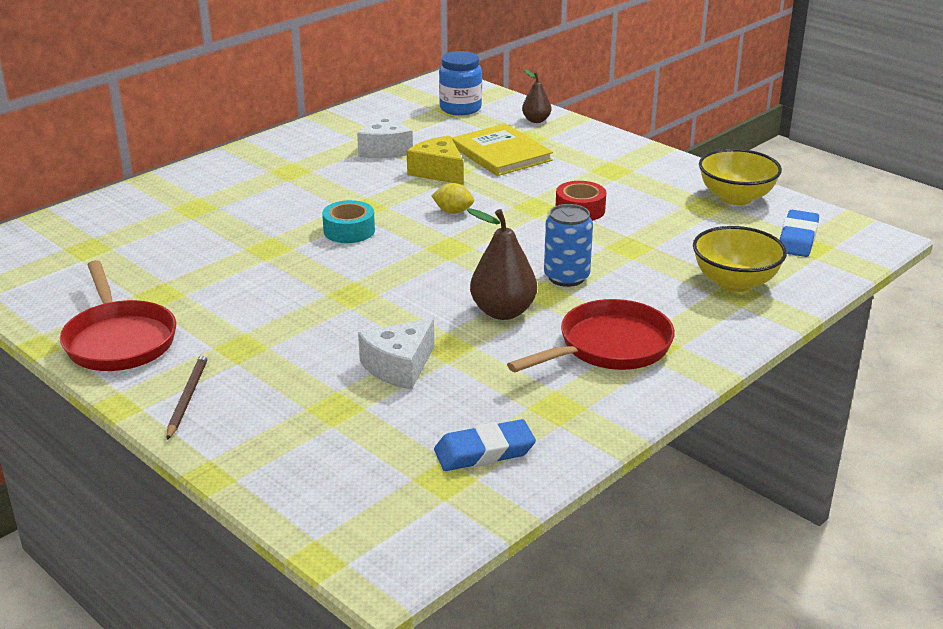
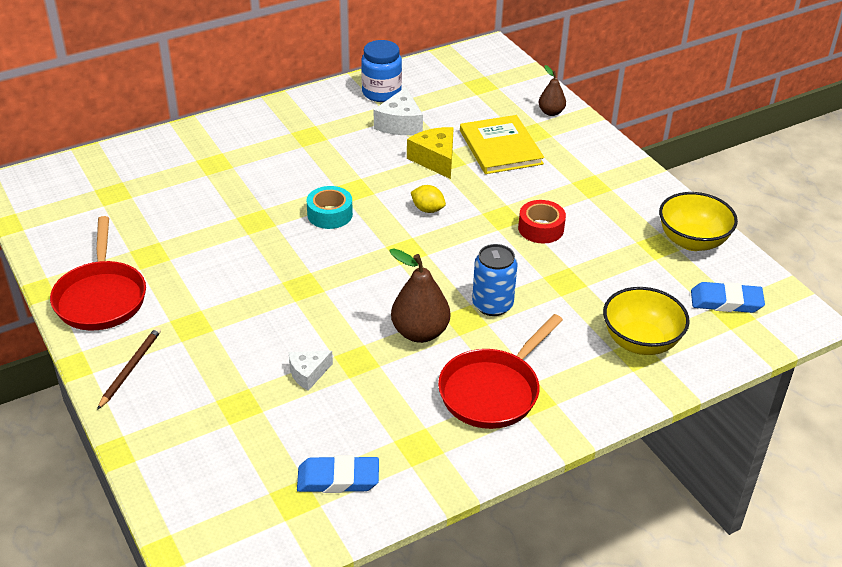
camera: 15 degrees right, 10 degrees up
white cheese [358,318,434,390] -> white cheese [289,351,333,391], size x0.64
blue jar [439,51,482,115] -> blue jar moved to [361,40,402,102]
red pan [507,299,675,372] -> red pan turned 150 degrees clockwise [438,314,563,429]
blue eraser [780,210,819,257] -> blue eraser turned 60 degrees clockwise [691,282,765,313]

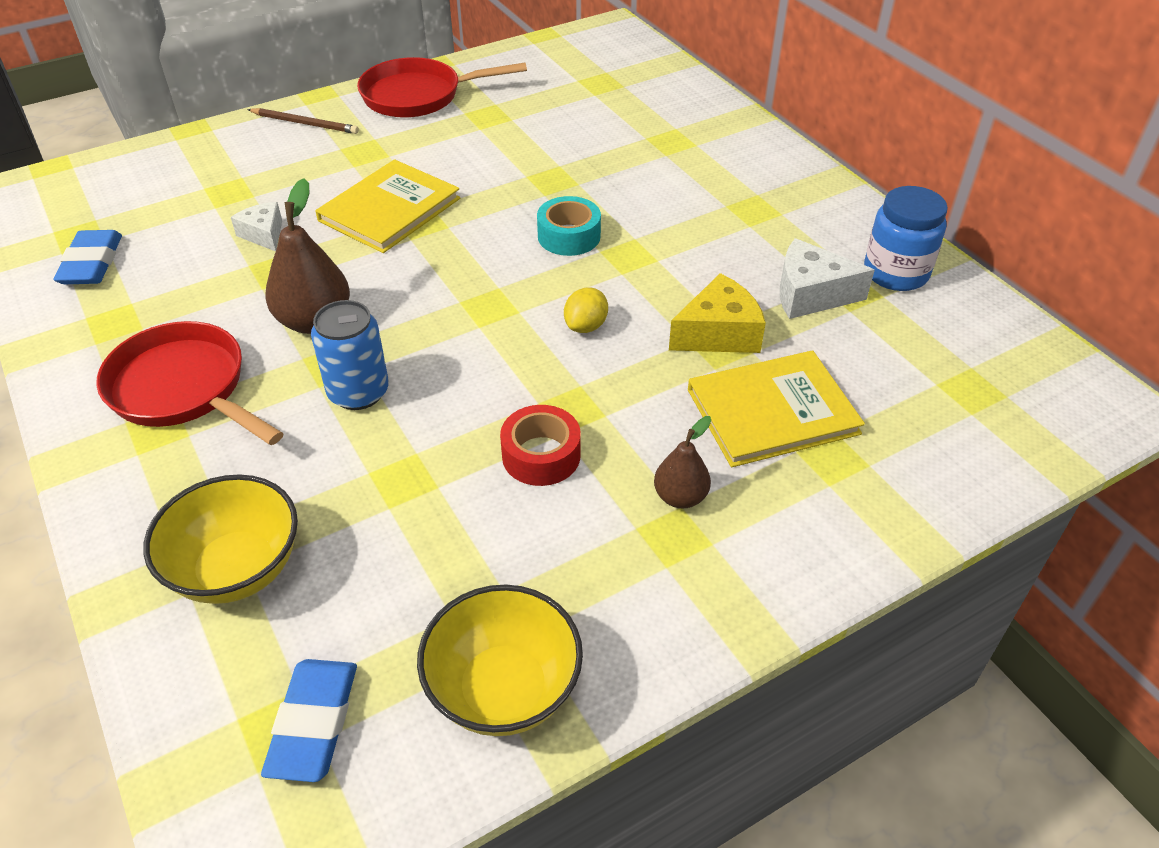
camera: 90 degrees right, 5 degrees up
brown pear [539,65,566,116] -> brown pear moved to [654,416,711,508]
none -> yellow book [315,159,460,253]

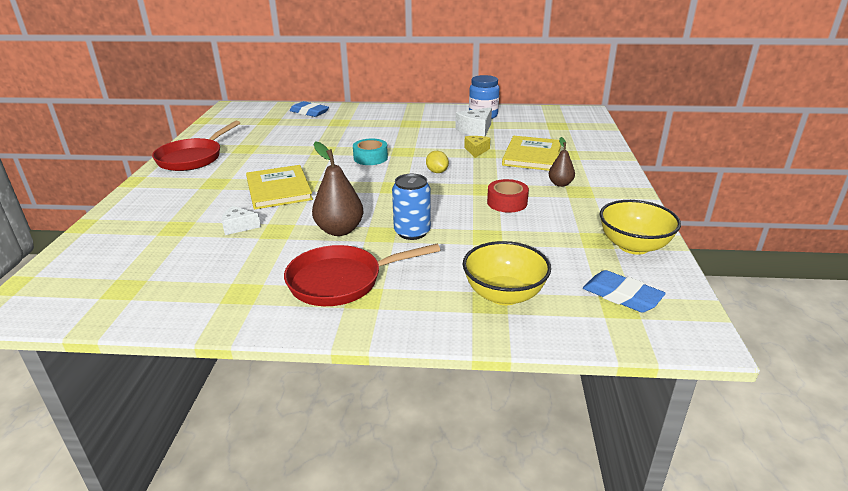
camera: 55 degrees left, 15 degrees down
blue eraser [53,230,122,284] -> blue eraser moved to [290,101,329,117]
brown pencil [247,108,359,134] -> none
yellow cheese [669,273,766,353] -> yellow cheese [464,136,490,158], size x0.64

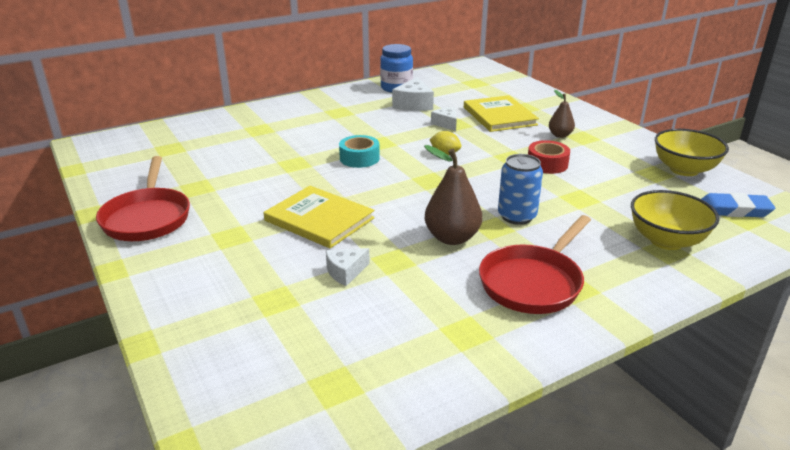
camera: 35 degrees left, 0 degrees up
blue eraser [290,101,329,117] -> none
yellow cheese [464,136,490,158] -> white cheese [431,107,457,131]

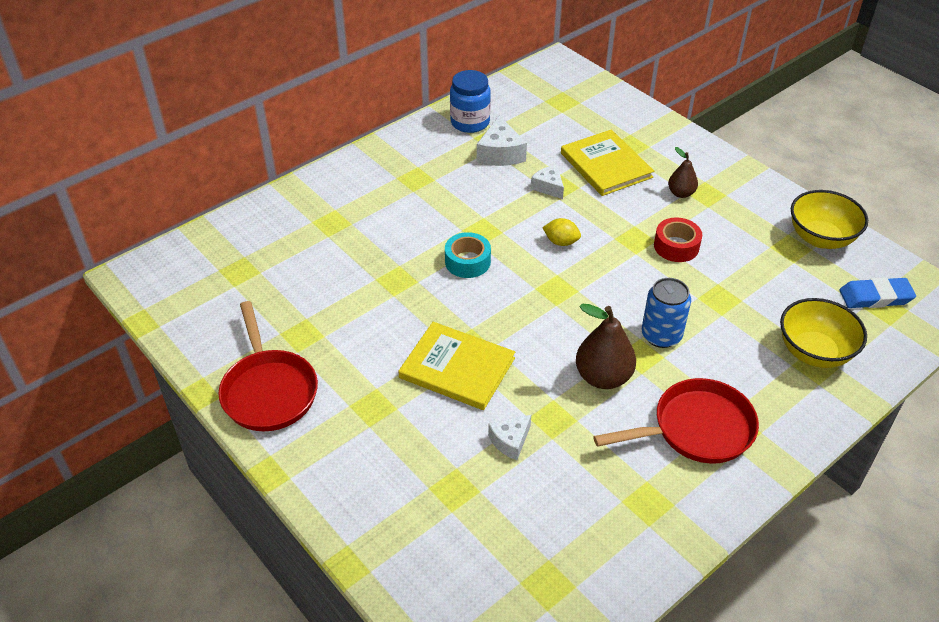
camera: 10 degrees left, 15 degrees up
red pan [479,215,591,314] -> red pan turned 135 degrees counterclockwise [593,378,759,463]

